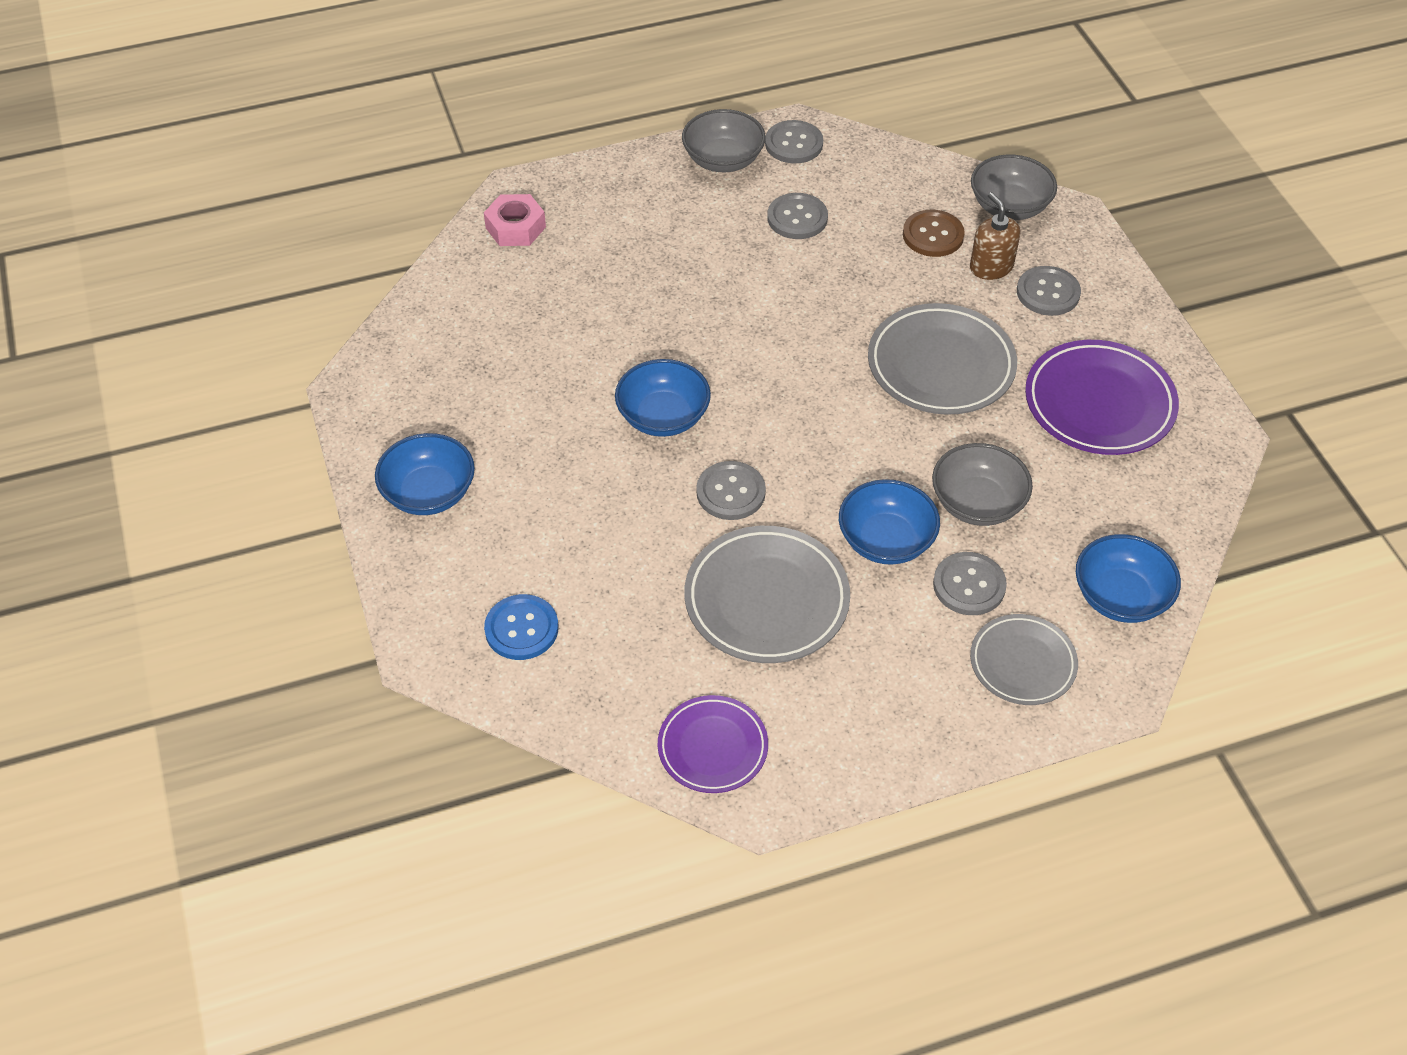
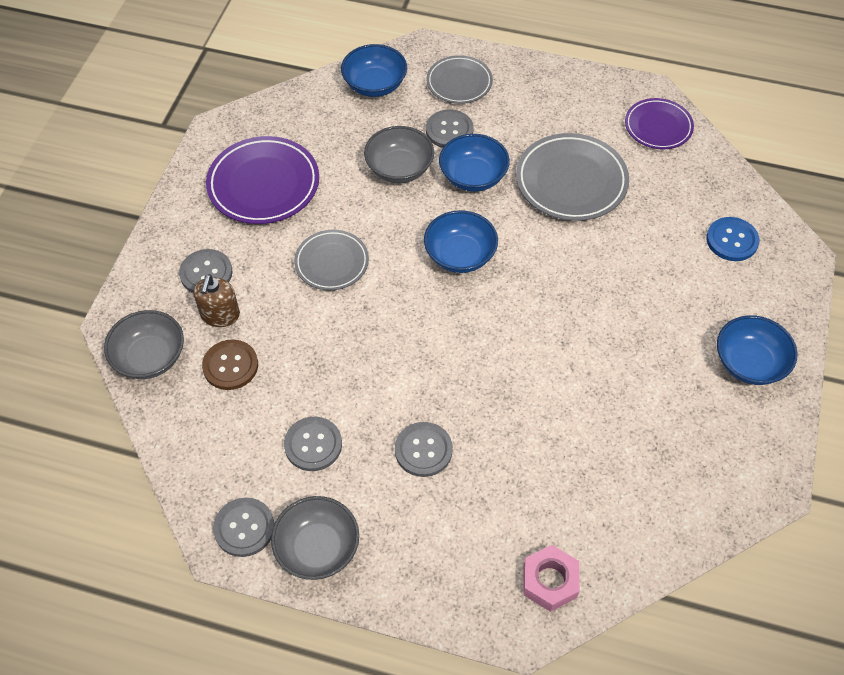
camera: 145 degrees left, 5 degrees up
blue bowl [615,359,711,437] -> blue bowl moved to [424,210,498,273]
grey button [696,461,766,520] -> grey button moved to [395,422,453,477]
grey plate [868,303,1017,415] -> grey plate [294,230,369,290], size x0.63

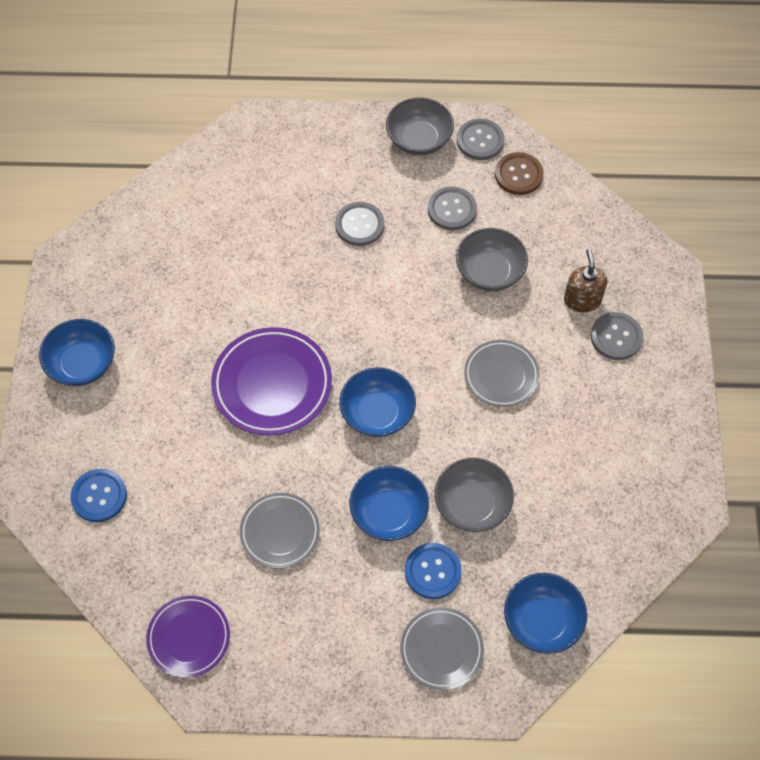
camera: 165 degrees right, 5 degrees up
grey bowl [104,310,184,379] -> grey bowl moved to [456,228,528,291]
brown button [202,339,258,390] -> brown button moved to [495,152,544,195]
purple plate [206,136,319,224] -> purple plate moved to [211,327,332,436]
grey button [426,109,474,148] -> blue button [405,543,462,599]
grey plate [516,133,629,221] -> grey plate [239,493,320,569], size x0.63
pink nut [523,545,580,612] -> none

